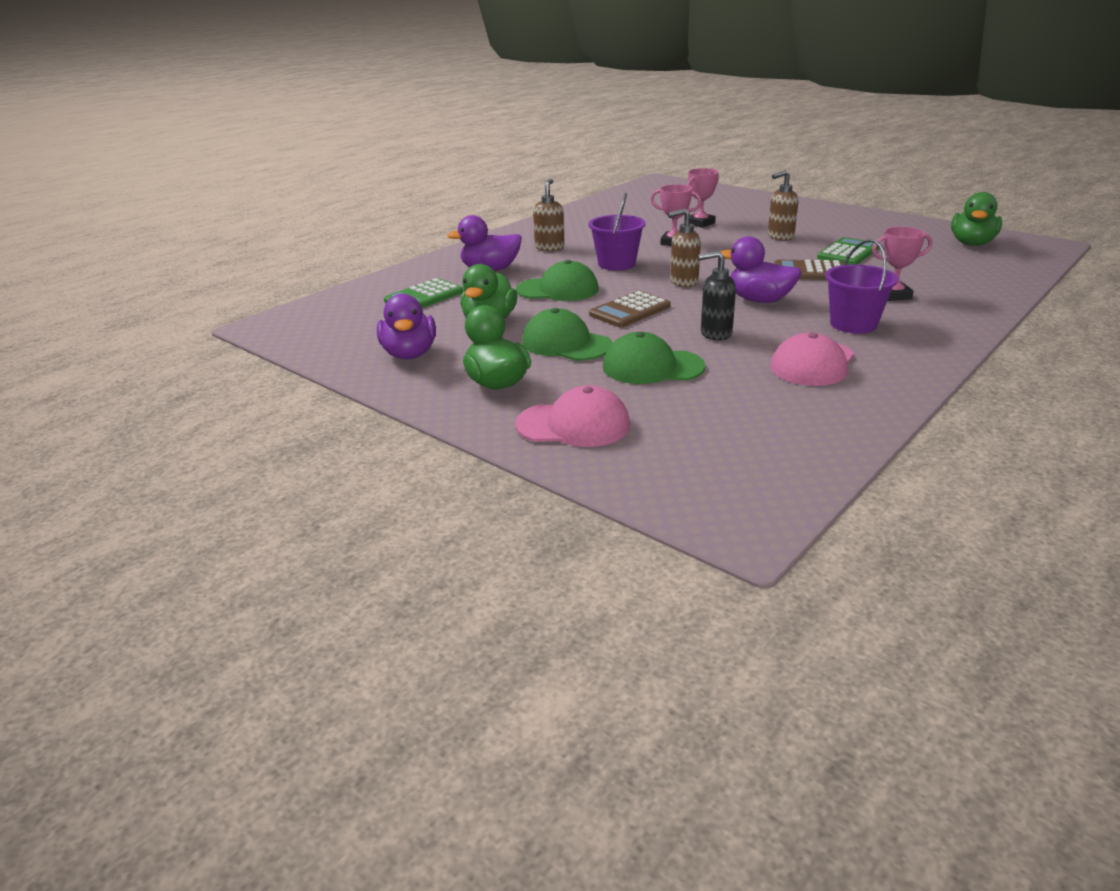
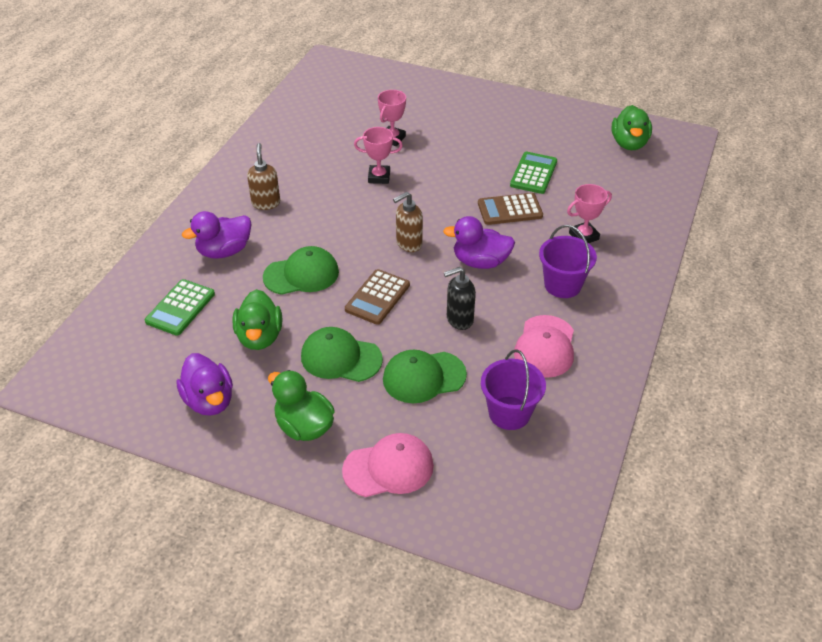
camera: 20 degrees left, 15 degrees up
purple bucket [588,193,646,271] -> purple bucket moved to [481,349,546,430]
brown soap dispenser [768,170,798,241] -> none

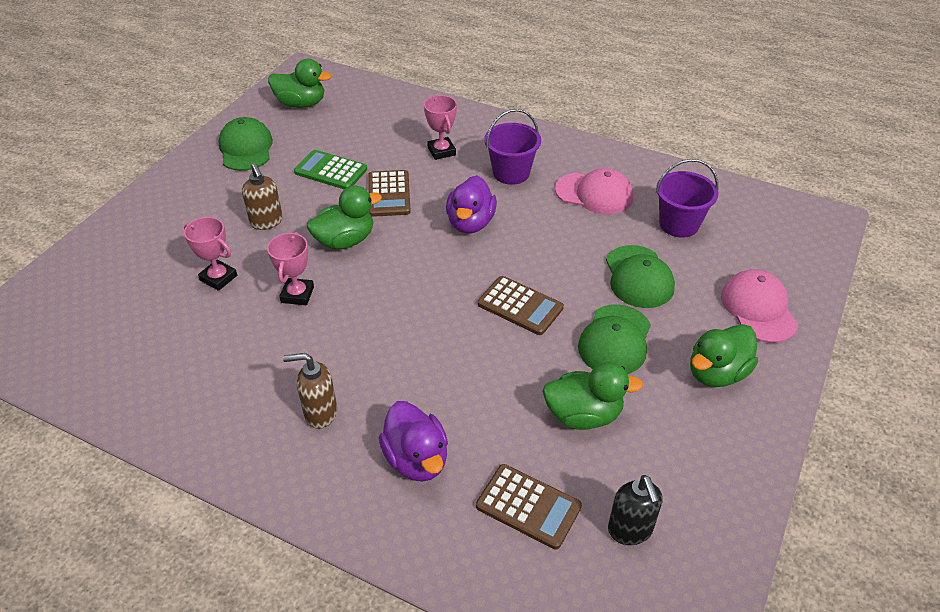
camera: 85 degrees left, 0 degrees up
green calculator [145,279,215,336] -> brown calculator [476,464,582,549]
purple duck [176,353,233,416] -> none
green cap [263,246,339,295] -> green cap moved to [218,117,273,171]
brown soap dispenser [393,192,423,252] -> brown soap dispenser moved to [242,163,283,230]
black soap dispenser [444,267,476,330] -> black soap dispenser moved to [608,475,662,545]
none -> green duck [307,186,382,250]

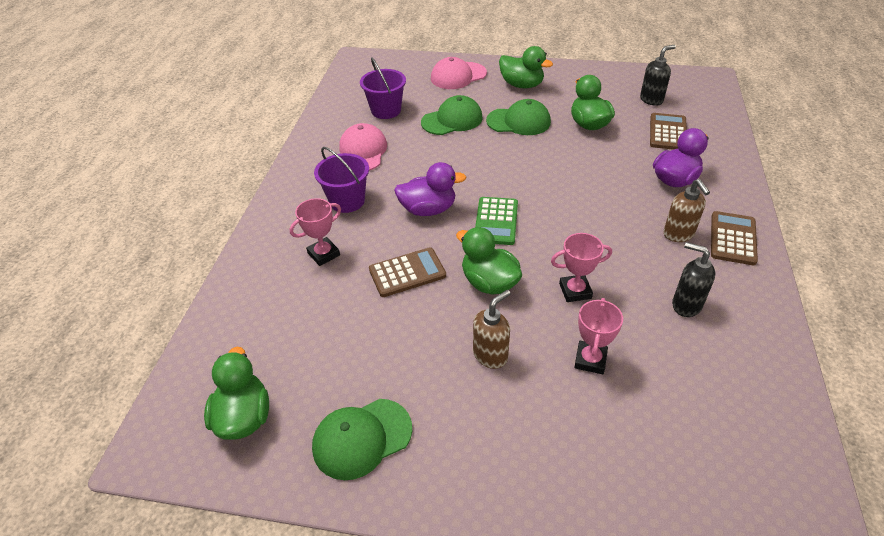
camera: 105 degrees left, 0 degrees up
green calculator [294,150,367,189] -> green calculator moved to [475,197,518,245]
brown calculator [478,276,564,335] -> brown calculator moved to [711,211,758,265]
none -> black soap dispenser [672,242,715,317]

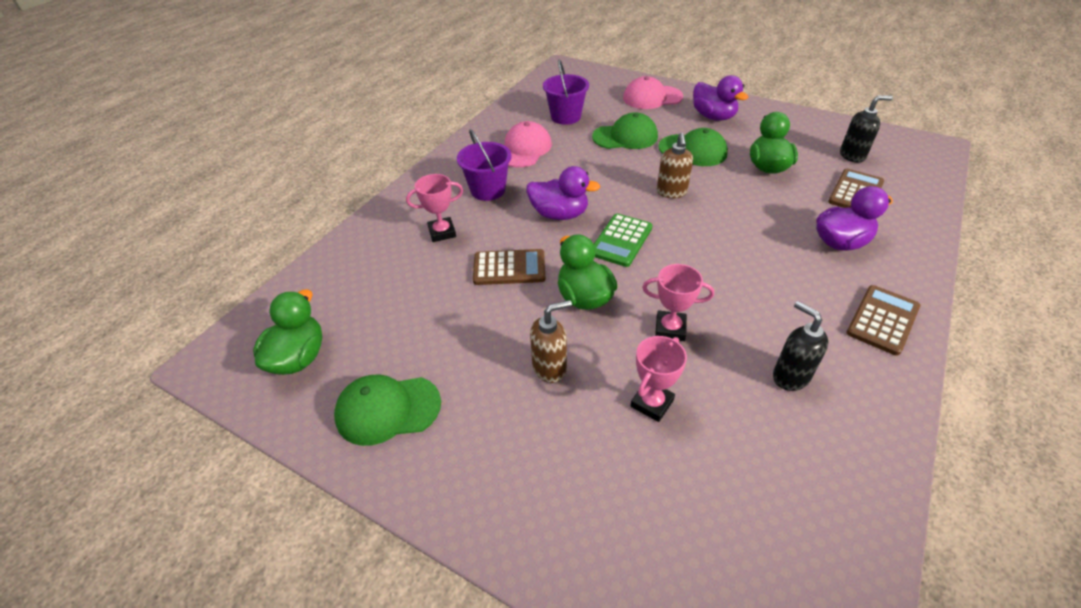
camera: 20 degrees right, 0 degrees up
green duck [499,46,553,89] -> purple duck [693,75,748,121]
brown soap dispenser [663,179,710,242] -> brown soap dispenser moved to [657,133,693,198]

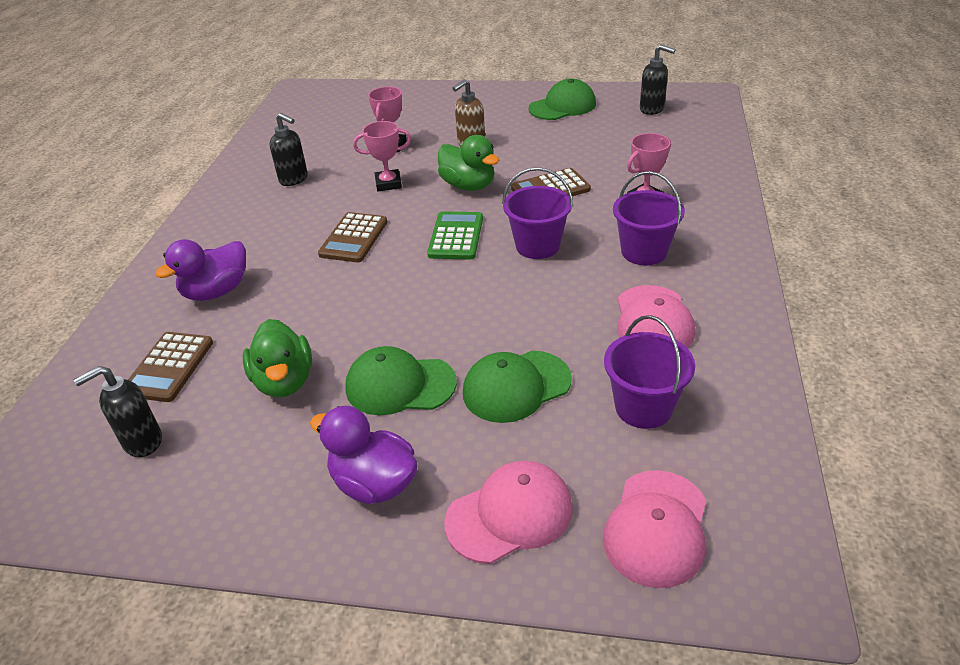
camera: 160 degrees right, 5 degrees down
green duck [253,289,322,375] -> black soap dispenser [640,45,676,115]
purple duck [526,166,600,220] -> purple bucket [502,167,573,259]
brown soap dispenser [657,133,693,198] -> none
brown calculator [846,285,920,356] -> brown calculator moved to [318,212,387,262]
none -> pink cap [603,470,706,588]

